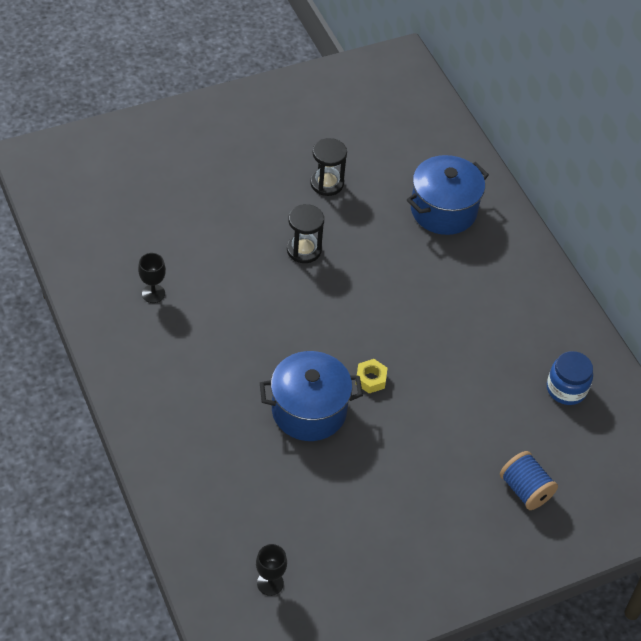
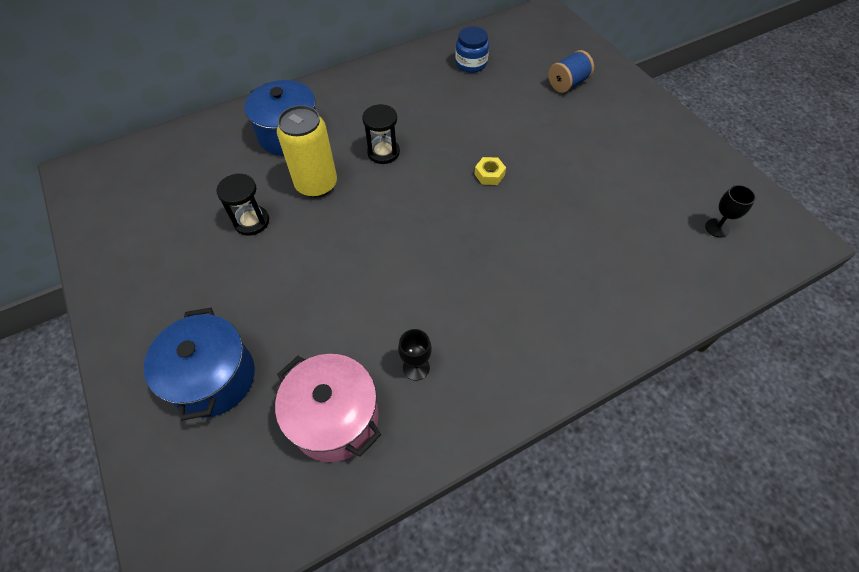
camera: 90 degrees left, 5 degrees up
blue pot [260,351,363,441] -> blue pot moved to [144,308,255,421]
black hourglass [287,204,324,263] -> black hourglass moved to [362,104,400,164]
none -> pink pot [275,354,381,462]
none -> yellow can [277,105,337,198]

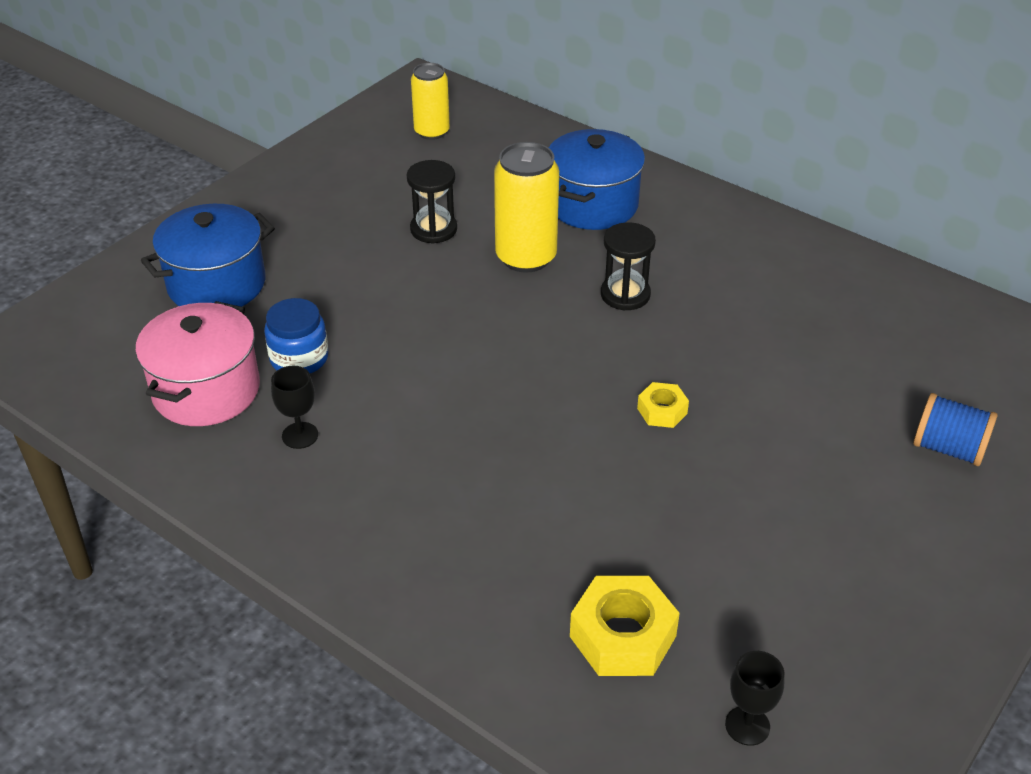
camera: 65 degrees right, 15 degrees down
blue jar [455,26,489,73] -> blue jar moved to [264,298,329,373]
none -> yellow can [411,63,450,140]
none -> yellow nut [570,576,680,676]

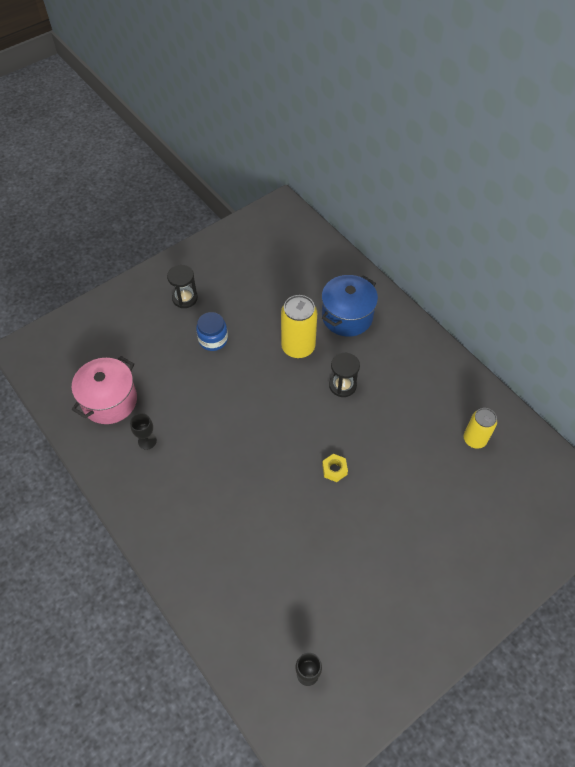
camera: 15 degrees right, 15 degrees up
blue pot [141,204,275,307] -> none
blue jar [264,298,329,373] -> blue jar moved to [196,312,228,351]
black hourglass [406,160,457,244] -> black hourglass moved to [167,265,198,308]
yellow can [411,63,450,140] -> yellow can moved to [464,408,497,449]
yellow nut [570,576,680,676] -> none
blue spool [913,393,998,466] -> none

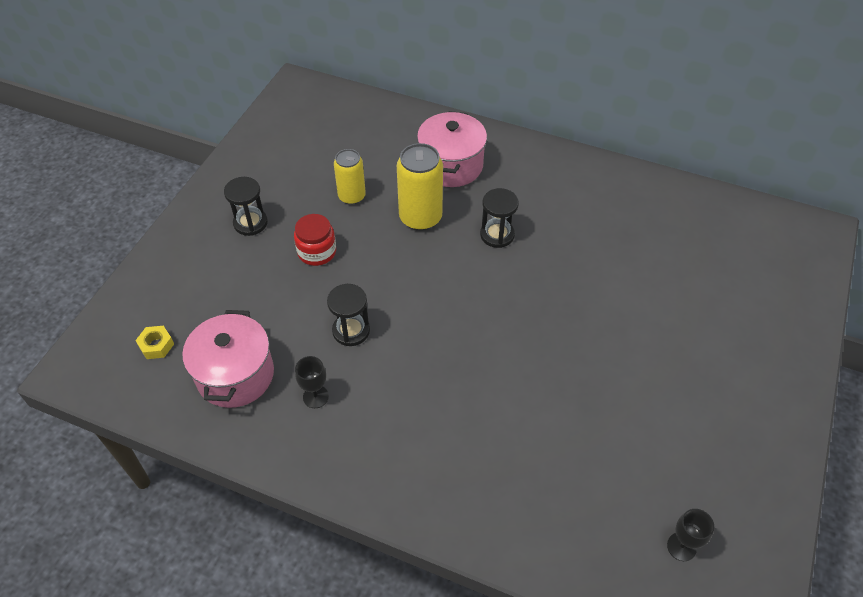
camera: 30 degrees left, 5 degrees down
blue jar [196,312,228,351] -> red jar [294,214,336,266]
blue pot [321,275,378,337] -> pink pot [417,111,487,187]
yellow nut [322,454,348,482] -> yellow nut moved to [135,326,174,359]
yellow can [464,408,497,449] -> yellow can moved to [334,149,366,205]
none -> black hourglass [327,284,370,346]

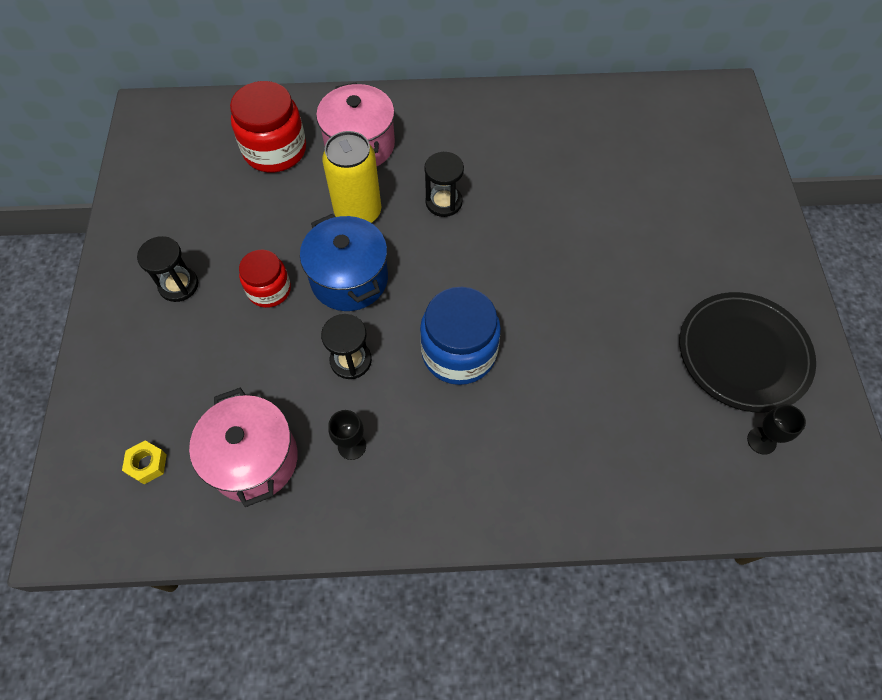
camera: 25 degrees left, 10 degrees up
yellow can [334,149,366,205] -> none
none -> red jar [230,81,306,172]
none -> blue pot [300,214,388,311]
none -> blue jar [420,287,501,385]
none -> black plate [679,292,816,413]

